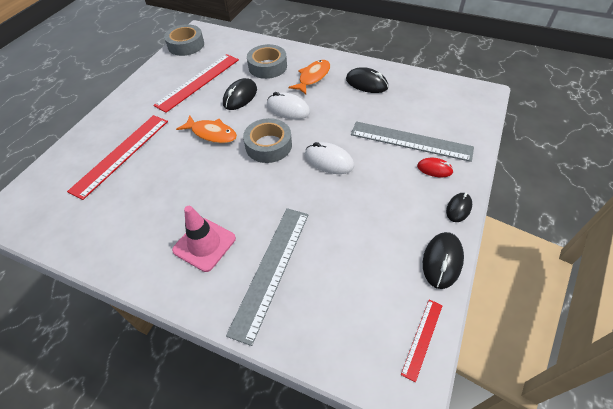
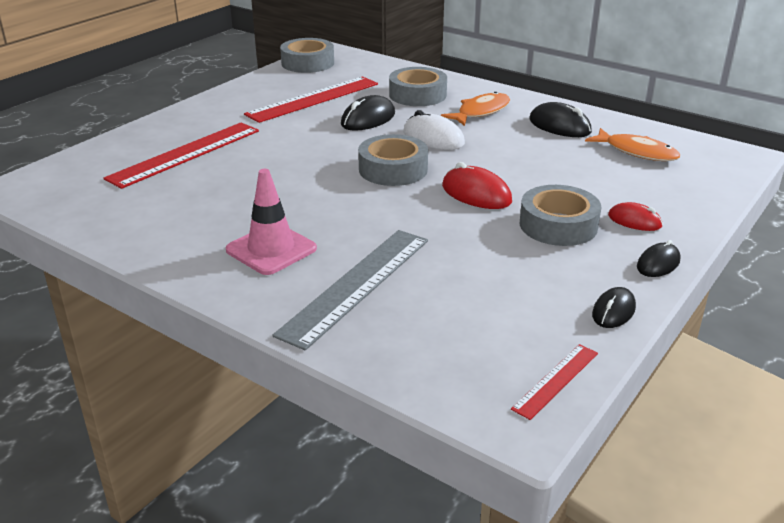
camera: 10 degrees right, 20 degrees down
orange fish [176,115,237,143] -> orange fish moved to [585,128,680,161]
white mouse [305,142,354,174] -> red mouse [442,162,512,209]
grey ruler [351,121,474,162] -> none
black mouse [423,232,464,289] -> black mouse [592,287,636,328], size x0.65
none -> grey tape [520,185,601,246]

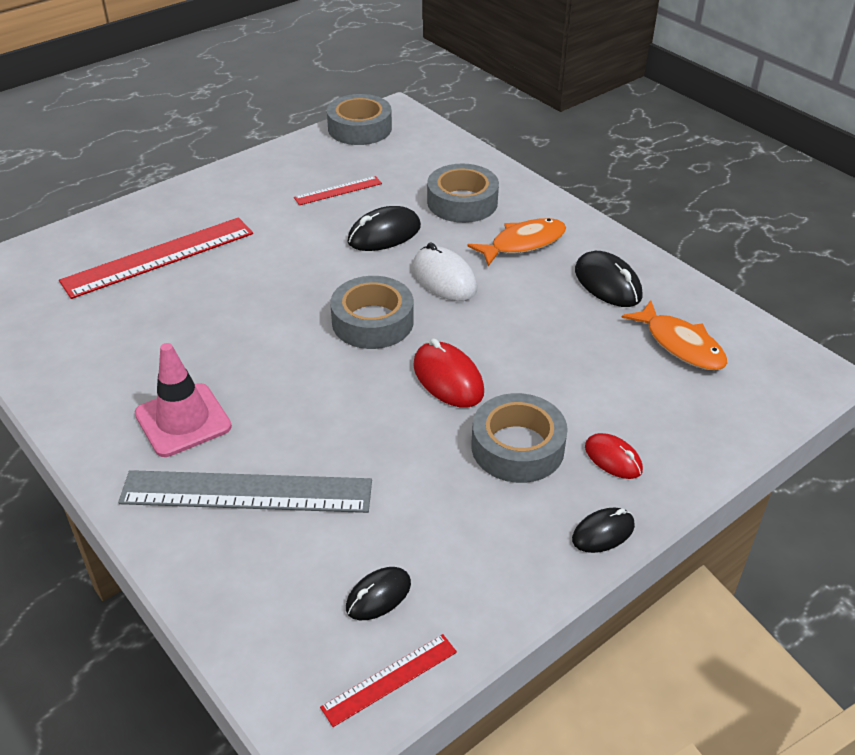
camera: 15 degrees right, 10 degrees up
red ruler [244,76,378,123] -> red ruler [294,176,382,205], size x0.50
grey ruler [272,230,428,350] -> grey ruler turned 45 degrees clockwise [118,470,372,513]
black mouse [592,287,636,328] -> black mouse moved to [346,567,411,620]

